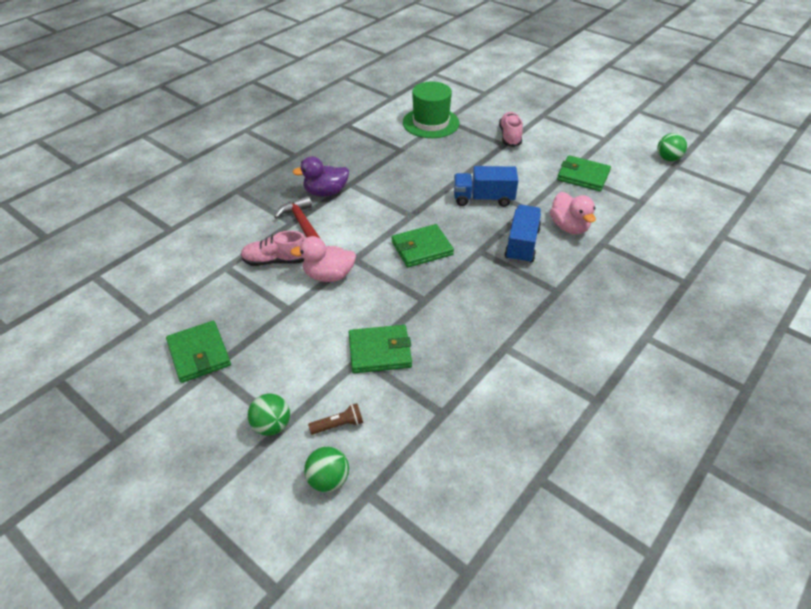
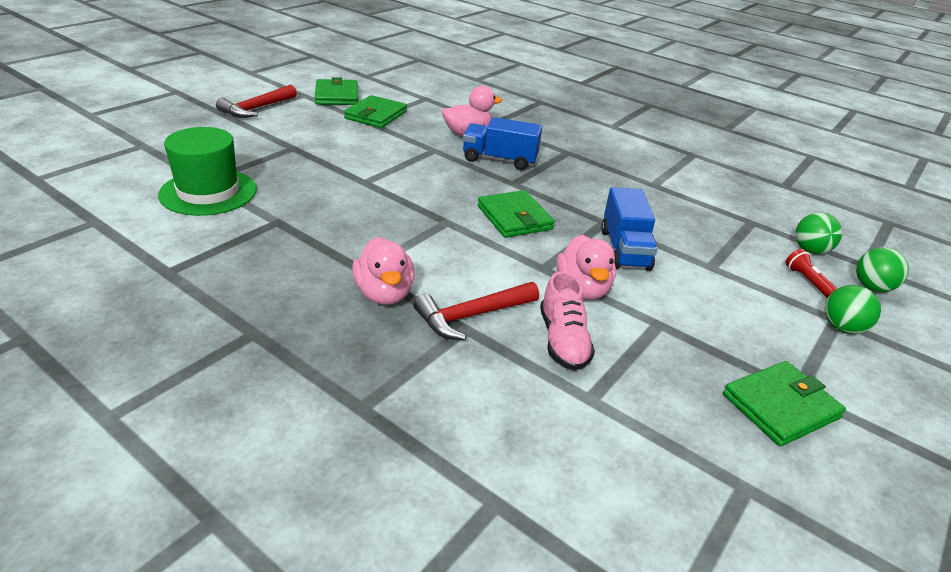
camera: 95 degrees left, 10 degrees down
purple duck [292,156,349,196] -> pink duck [352,237,415,305]
brown flashlight [308,403,363,434] -> red flashlight [785,249,837,298]
green wallet [349,325,412,373] -> green wallet moved to [315,77,358,105]
blue truck [454,166,518,207] -> blue truck moved to [601,187,658,271]
pink shoe [499,112,523,147] -> none
green ball [657,133,687,161] -> green ball moved to [795,212,842,254]
none -> red hammer [216,85,297,118]

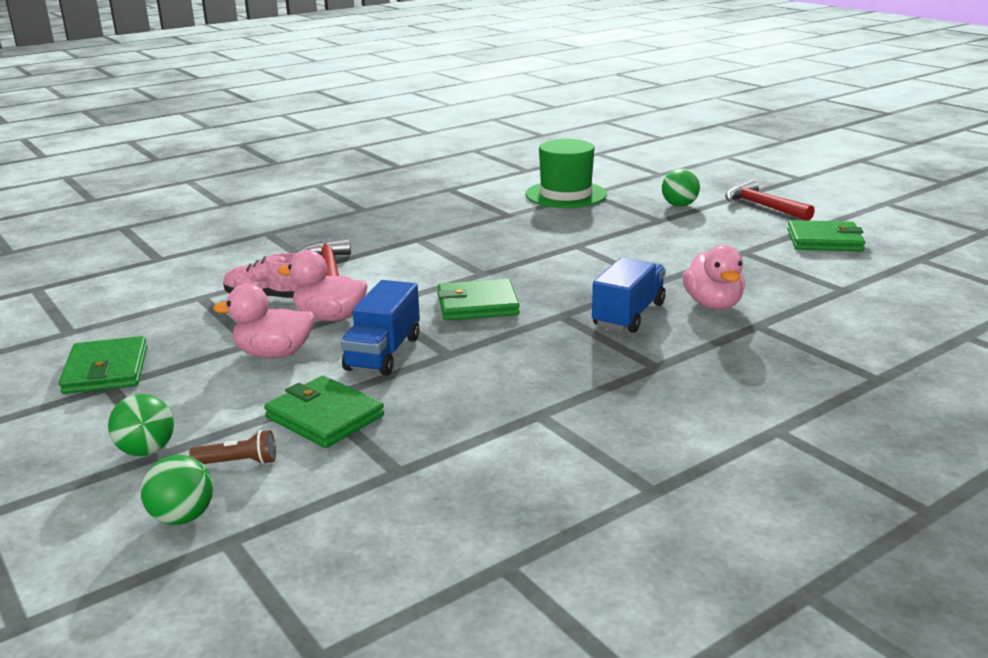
camera: 110 degrees right, 10 degrees down
green wallet [344,95,407,128] -> green wallet moved to [264,376,384,448]
pink duck [352,237,415,305] -> pink duck moved to [213,284,315,358]
blue truck [601,187,658,271] -> blue truck turned 90 degrees counterclockwise [341,280,420,376]
red flashlight [785,249,837,298] -> brown flashlight [189,430,276,465]
green ball [795,212,842,254] -> green ball moved to [662,169,700,207]

